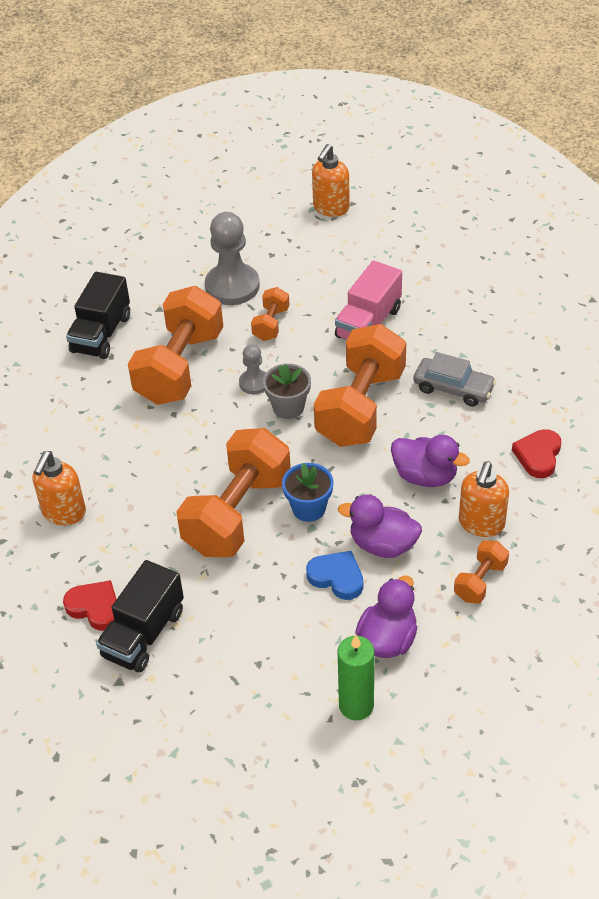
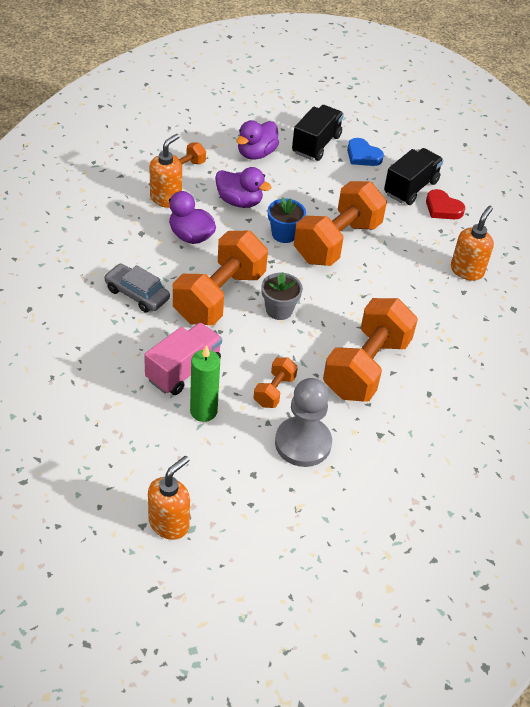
camera: 175 degrees left, 0 degrees up
black truck [66,272,130,359] -> black truck moved to [292,105,344,161]
grey pawn [239,344,266,394] -> none
blue heart [306,551,363,600] -> blue heart moved to [347,138,384,166]
green candle [338,635,375,720] -> green candle moved to [190,345,220,422]
red heart [512,429,561,478] -> none

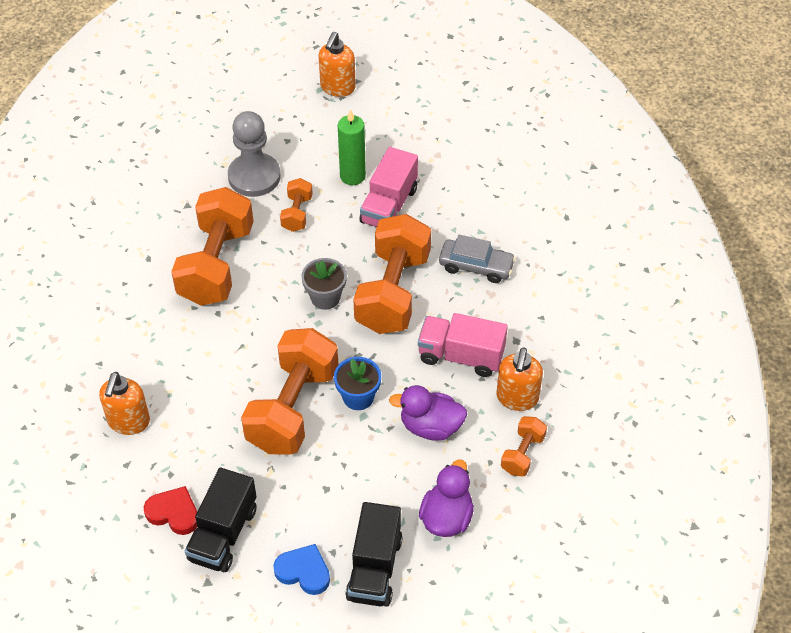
camera: 165 degrees right, 5 degrees up
purple duck [164,191,216,244] -> pink truck [418,313,508,377]

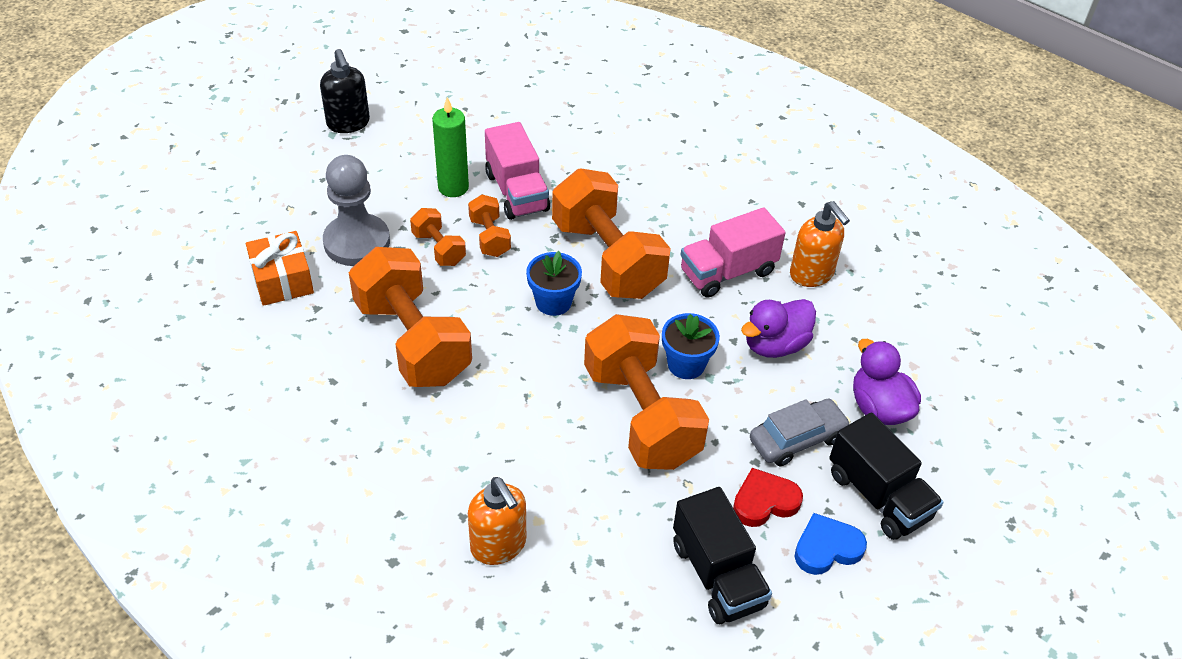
camera: 45 degrees left, 5 degrees down
red heart [144,486,197,535] -> red heart moved to [733,468,803,527]
grey flower pot [301,258,347,310] -> blue flower pot [526,251,582,316]
orange soap dispenser [319,32,356,97] -> black soap dispenser [320,49,370,133]
grey car [439,235,516,283] -> grey car moved to [750,399,851,466]
orange dumbbell [501,416,547,476] -> orange dumbbell moved to [468,195,511,257]
none -> orange gift [246,231,314,306]

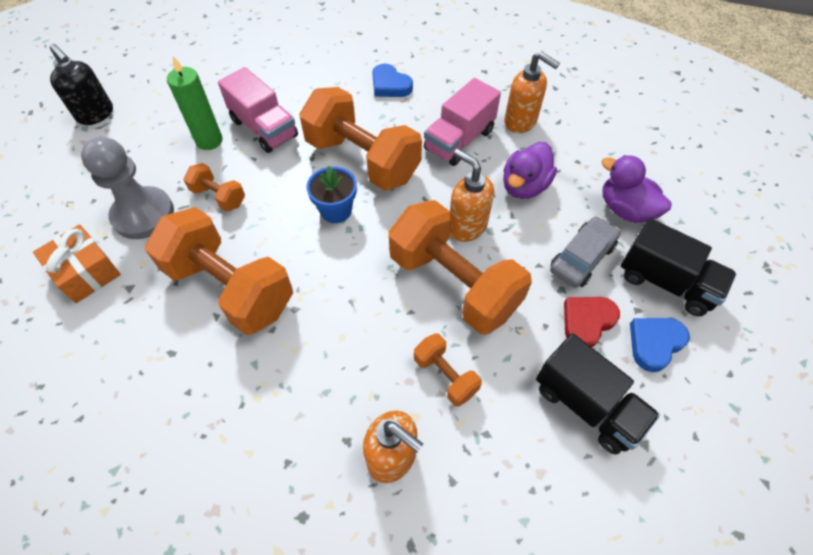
camera: 20 degrees left, 10 degrees up
orange dumbbell [468,195,511,257] -> orange dumbbell moved to [414,333,482,407]
blue flower pot [662,313,720,379] -> orange soap dispenser [450,149,494,242]
none -> blue heart [372,64,413,97]

